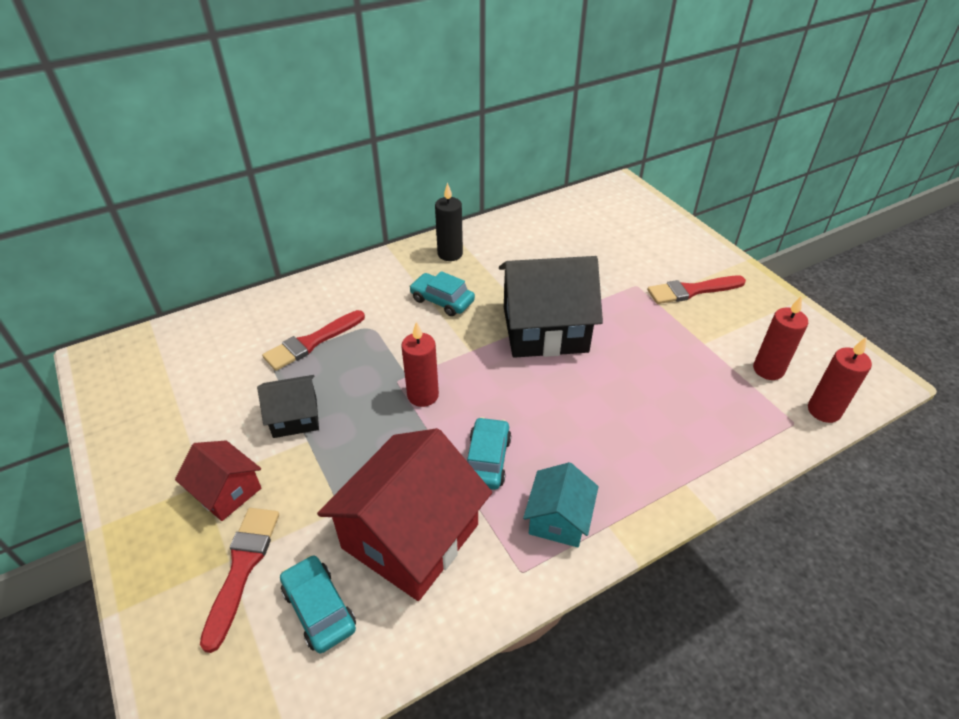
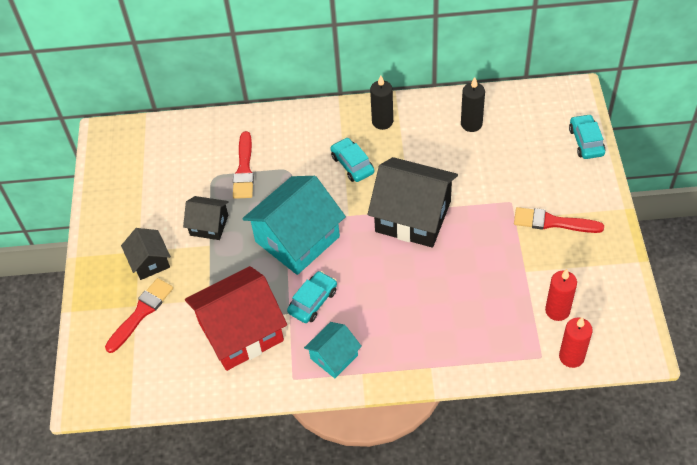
camera: 30 degrees right, 10 degrees up
red house [175,441,261,521] -> black house [121,228,171,280]
red brush [262,310,365,371] -> red brush turned 75 degrees counterclockwise [233,131,254,199]
turquoise car [280,555,356,653] -> turquoise car moved to [569,114,606,159]
red candle [401,321,439,407] -> turquoise house [242,176,346,275]
none -> black candle [461,77,485,132]

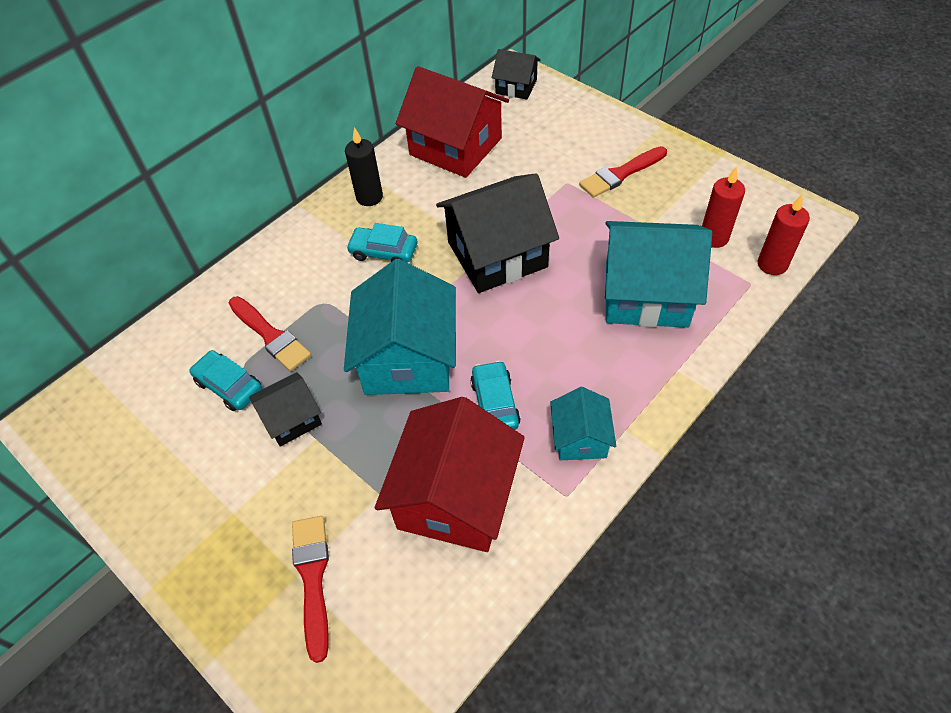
camera: 45 degrees left, 0 degrees up
black house [121,228,171,280] -> black house moved to [492,49,541,99]
black candle [461,77,485,132] -> red house [396,66,509,178]
turquoise car [569,114,606,159] -> turquoise car moved to [189,350,262,411]
none -> turquoise house [605,221,712,328]

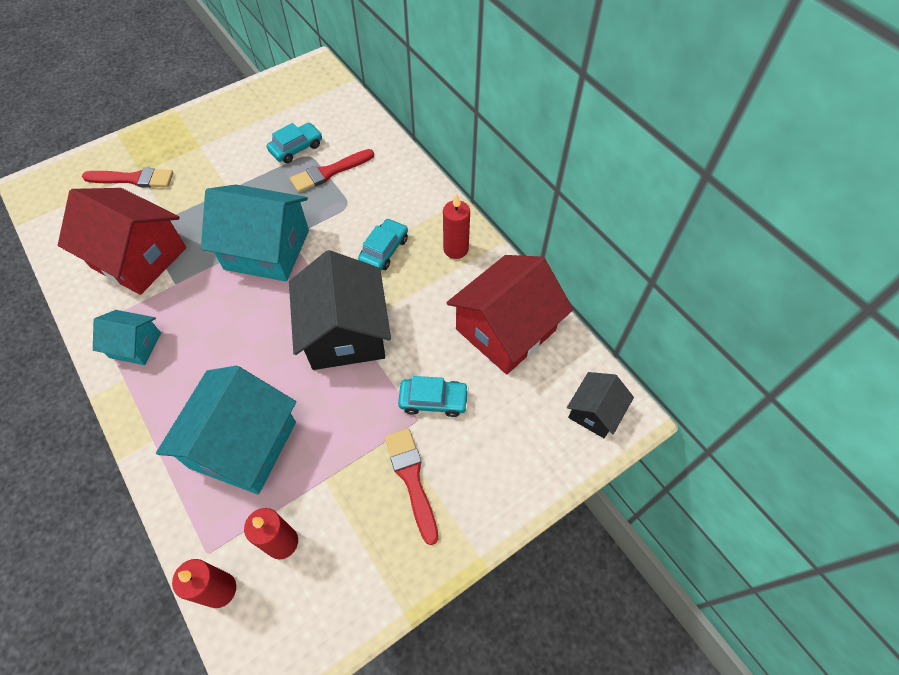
camera: 100 degrees right, 5 degrees up
black house [249,372,322,447] -> none
black candle [345,127,383,206] -> red candle [443,194,470,259]
turquoise car [470,361,521,430] -> turquoise car moved to [398,376,469,417]

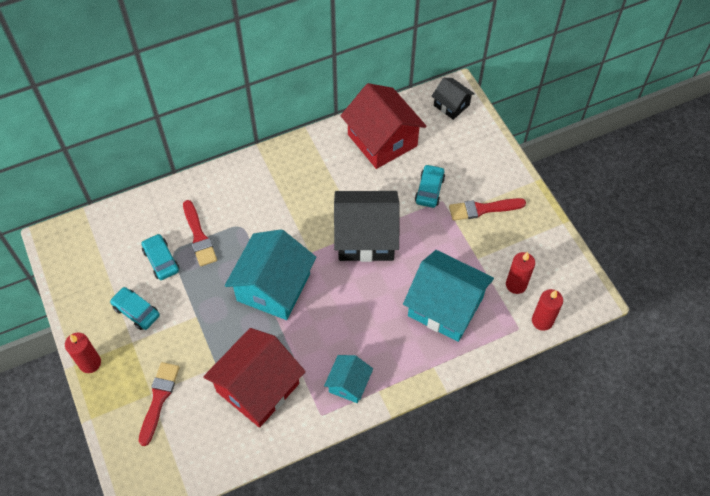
camera: 80 degrees left, 0 degrees up
turquoise car [358,218,408,270] -> turquoise car moved to [110,287,160,330]
red candle [443,194,470,259] -> red candle moved to [65,332,101,373]

